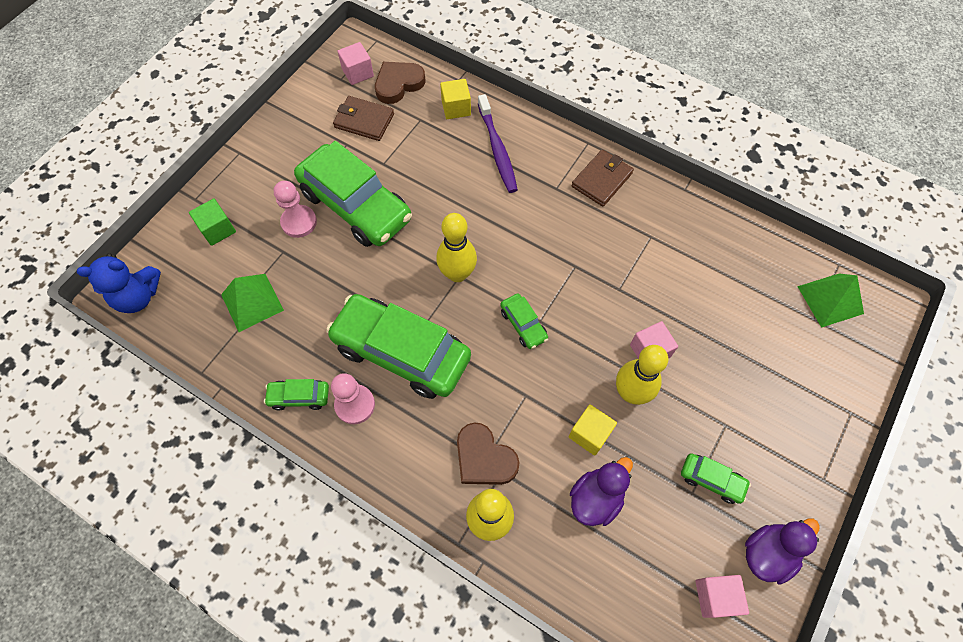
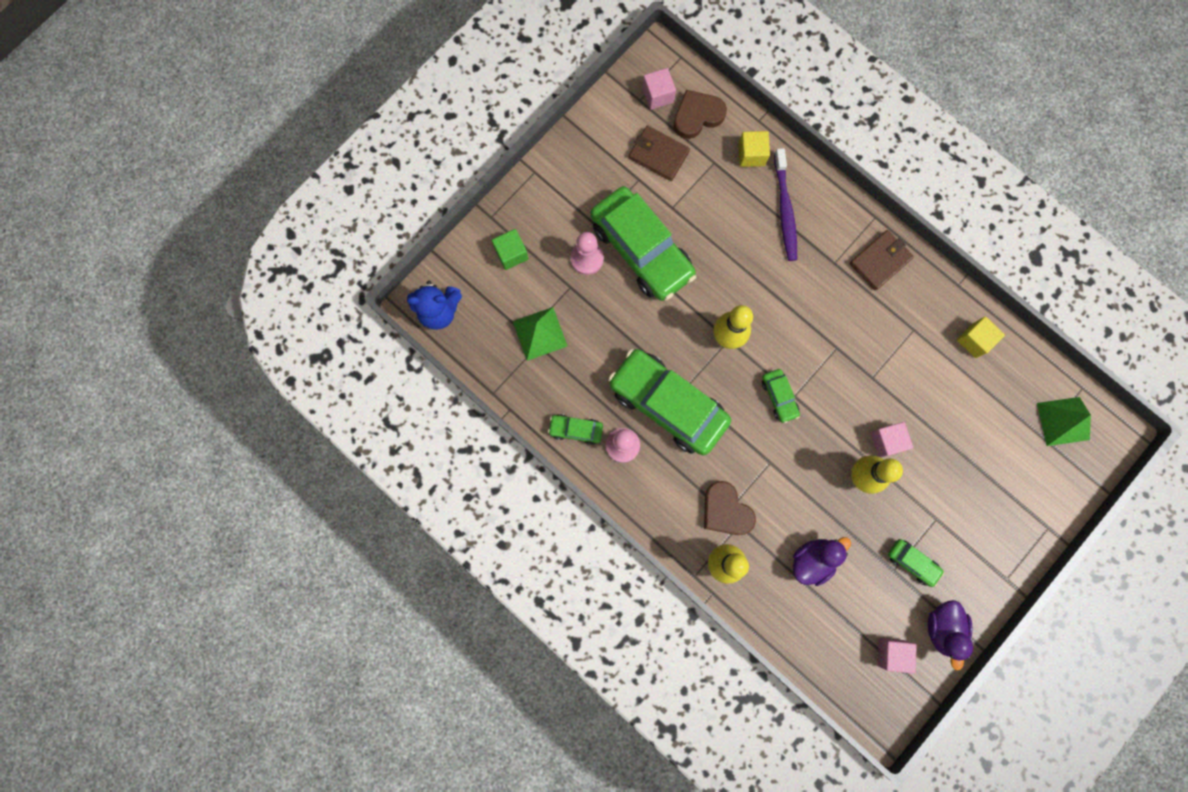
camera: 10 degrees right, 15 degrees up
yellow cube [569,404,617,456] -> yellow cube moved to [957,317,1005,358]
purple duck [745,518,820,585] -> purple duck turned 120 degrees clockwise [928,600,973,671]

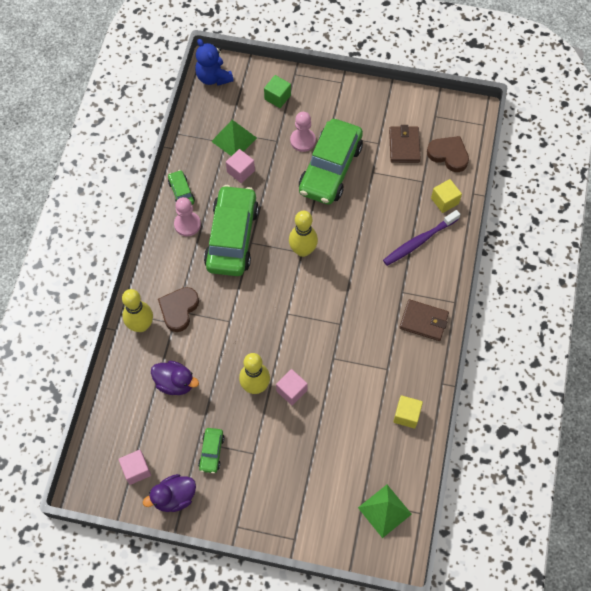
camera: 60 degrees right, 15 degrees down
pink cube [642,68,676,110] -> pink cube moved to [226,149,255,183]
green car [762,369,800,423] -> none

